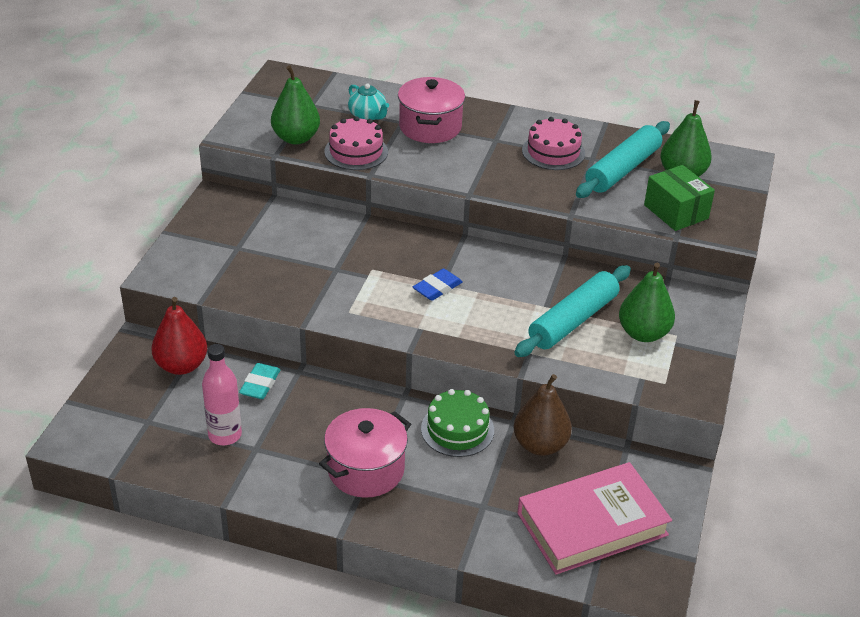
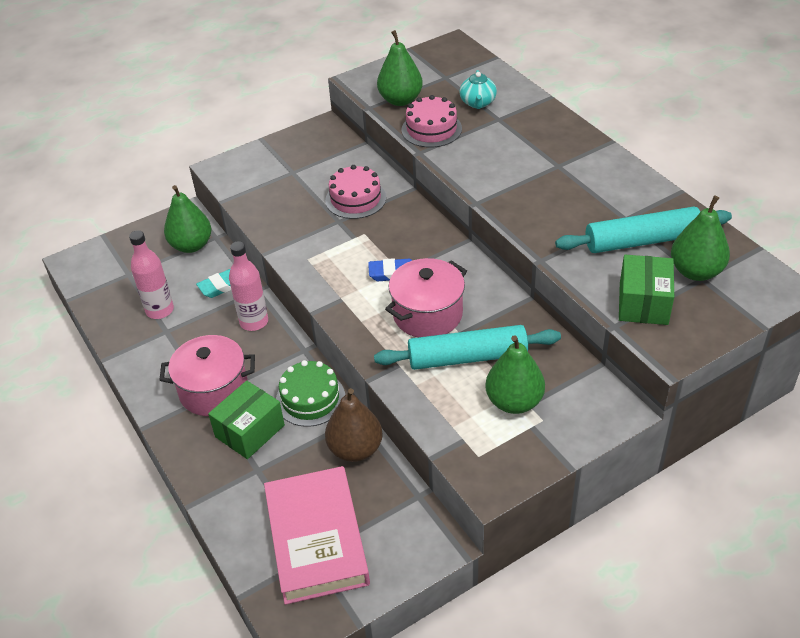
camera: 45 degrees right, 5 degrees up
red pear [152,297,207,375] -> green pear [164,185,211,253]
pink pot [398,77,465,143] -> pink pot moved to [385,258,467,337]
pink book [517,462,672,575] -> pink book turned 60 degrees clockwise [264,466,370,605]
pink cake [522,117,585,170] -> pink cake moved to [325,165,386,219]
none -> green box [208,380,285,459]
none -> pink bottle [229,241,268,331]

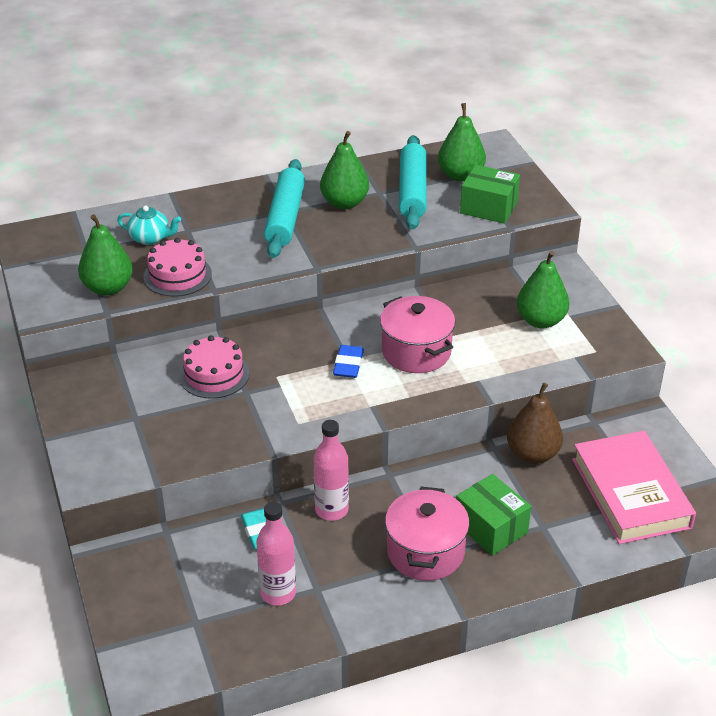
camera: 80 degrees left, 5 degrees down
green pear [164,185,211,253] -> green pear moved to [320,131,369,209]
pink book [264,466,370,605] -> pink book turned 75 degrees clockwise [572,431,696,544]
green cake [276,360,345,427] -> none
turquoise rolling pin [374,325,561,370] -> turquoise rolling pin moved to [264,159,305,258]

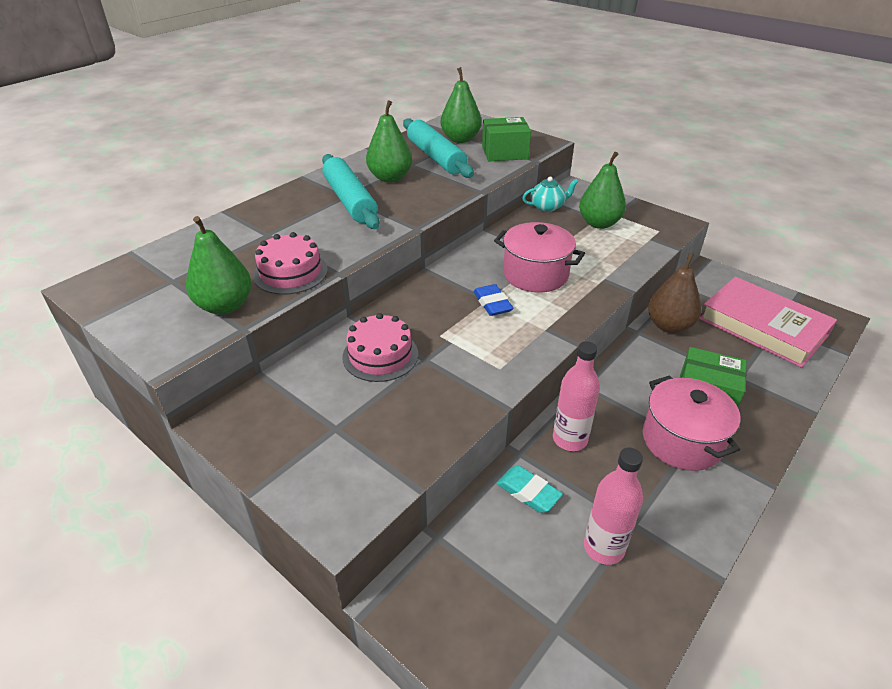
camera: 30 degrees left, 0 degrees up
turquoise teapot [117,206,181,245] -> turquoise teapot moved to [522,177,579,212]

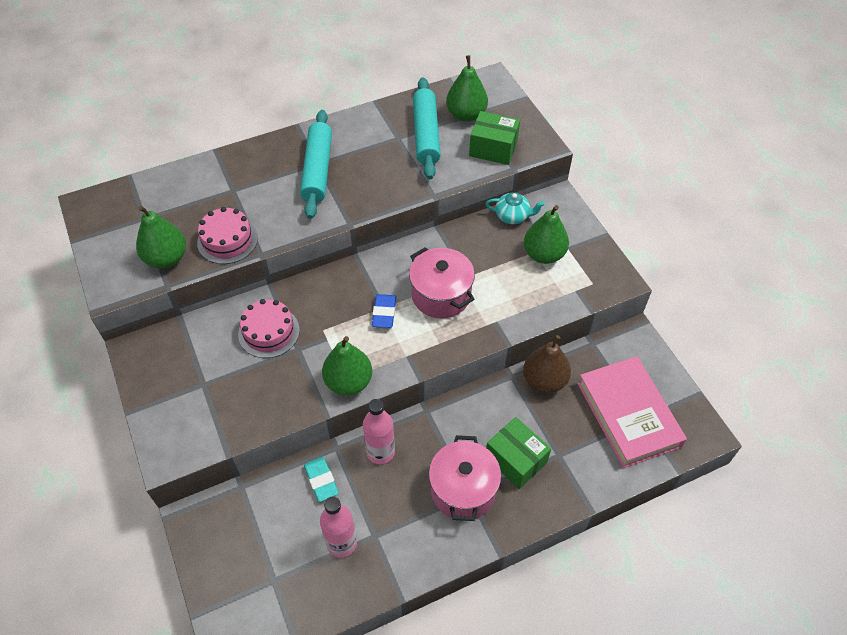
camera: 25 degrees right, 15 degrees up
green pear [366,100,412,183] -> green pear moved to [322,336,372,395]

